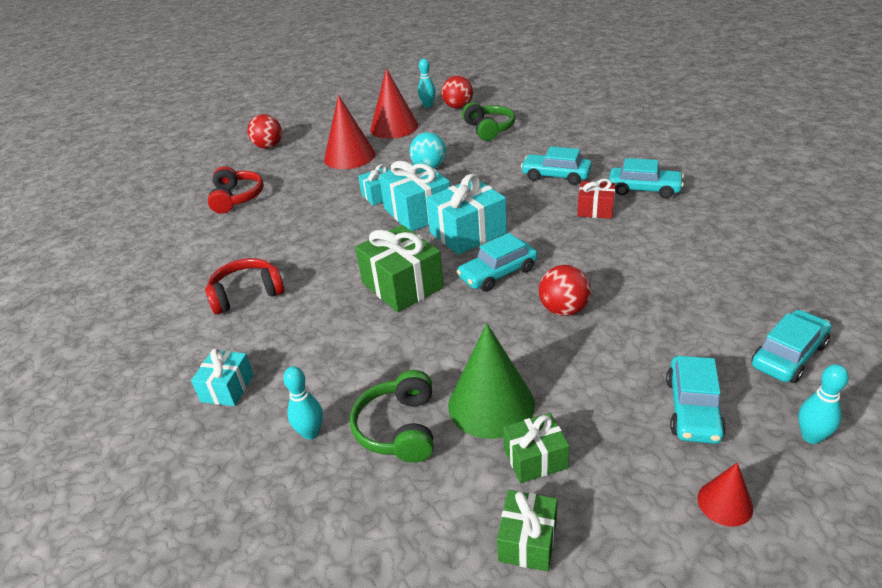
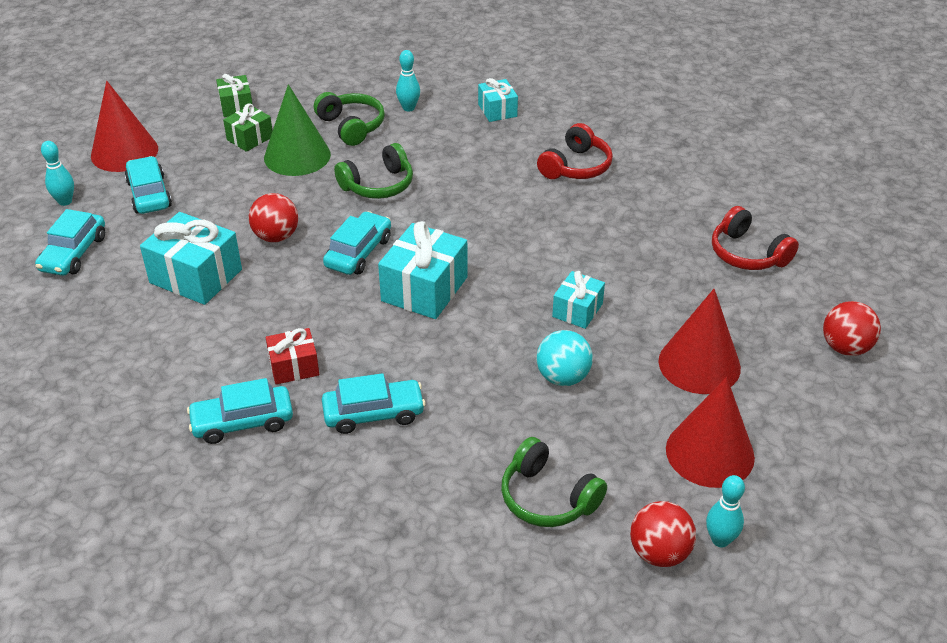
camera: 145 degrees right, 5 degrees up
green gift [355,225,444,312] -> none
turquoise gift [379,160,450,231] -> turquoise gift moved to [140,212,242,305]
red cone [697,462,753,527] -> red cone [91,81,158,172], size x1.97
none -> green headphones [334,143,413,199]

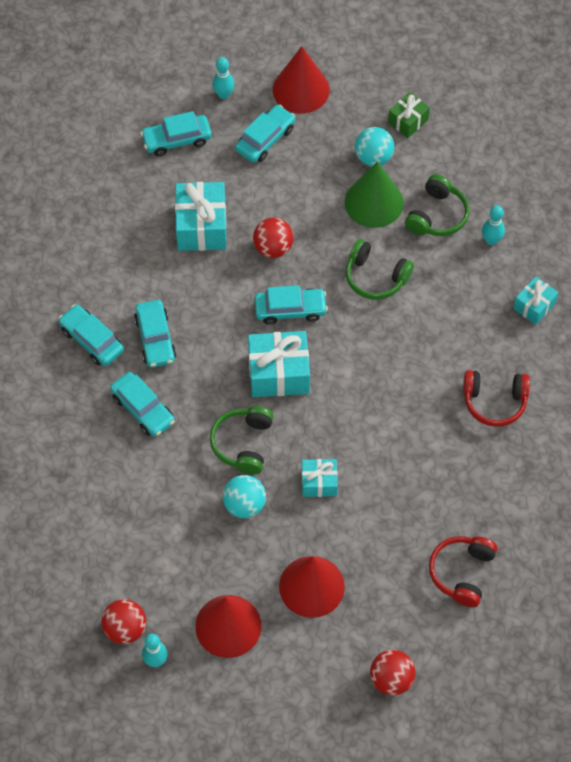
camera: 60 degrees right, 20 degrees up
green gift [223,103,273,152] -> turquoise ball [355,127,394,166]
red gift [266,328,319,384] -> turquoise car [134,300,176,367]
green headphones [501,437,607,527] -> green headphones moved to [210,406,274,474]

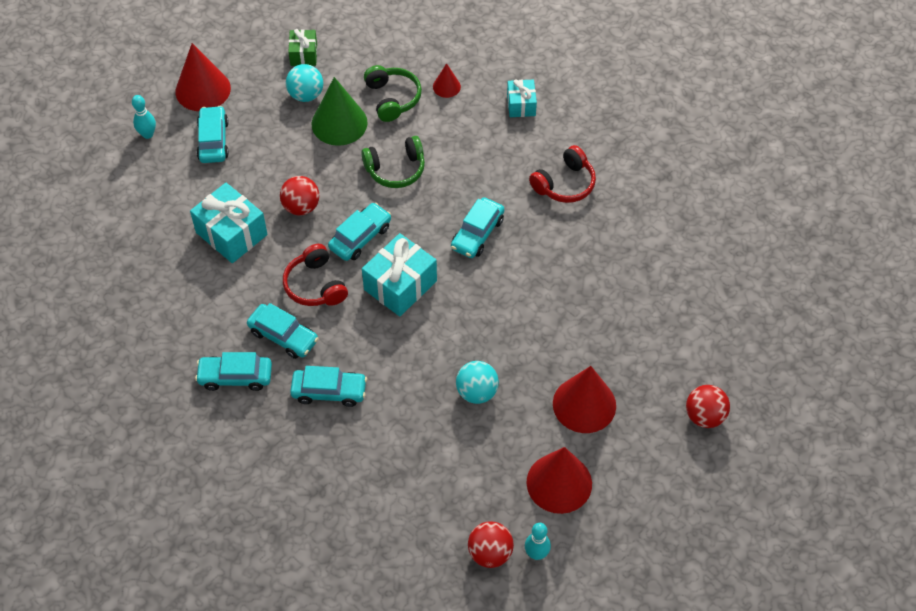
camera: 45 degrees left, 5 degrees down
turquoise car [140,111,212,156] -> turquoise car moved to [451,197,504,258]
green headphones [210,406,274,474] -> none
turquoise gift [302,459,338,497] -> none
red headphones [429,536,497,607] -> red headphones moved to [283,244,348,306]
turquoise bowling pin [482,205,505,245] -> red cone [433,63,461,98]

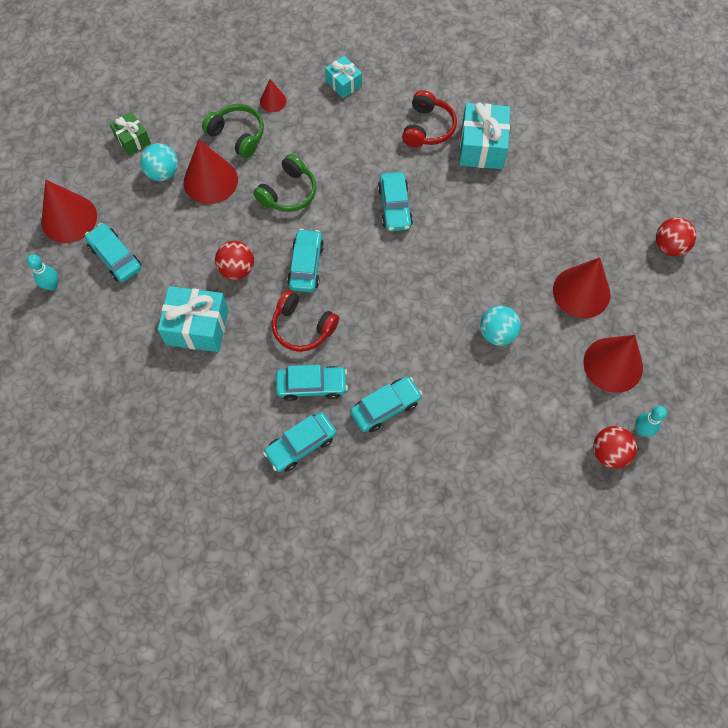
camera: 35 degrees left, 10 degrees up
green cone [312,77,368,146] -> red cone [184,140,238,204]
turquoise gift [362,233,437,317] -> turquoise gift moved to [459,103,510,169]

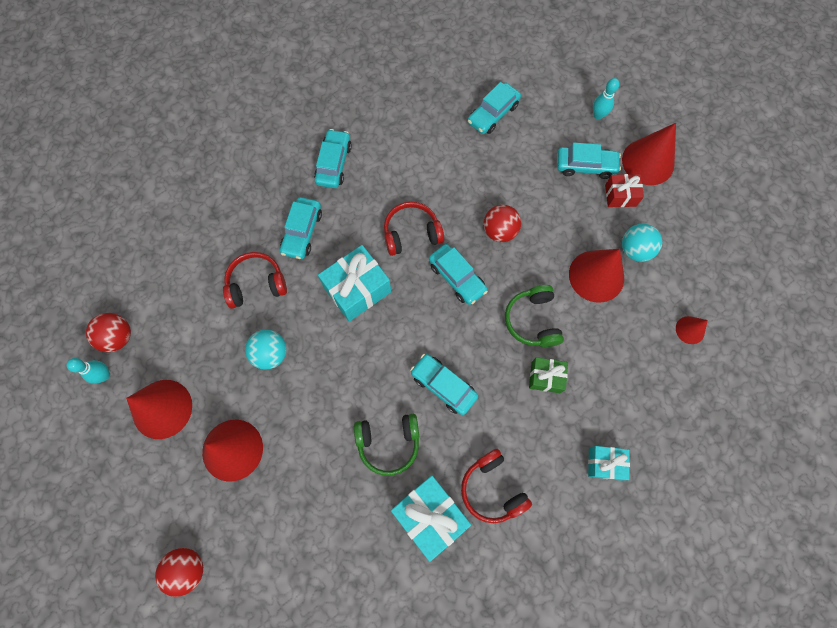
camera: 135 degrees right, 5 degrees up
green gift [110,112,151,155] -> green gift moved to [529,357,568,393]
turquoise gift [158,286,228,352] -> turquoise gift moved to [318,245,391,322]
green headphones [202,104,264,158] -> green headphones moved to [354,414,419,476]
red cone [260,79,287,112] -> red cone moved to [676,316,708,344]
turquoise car [276,365,348,401] -> turquoise car moved to [468,82,521,134]
none -> red headphones [223,252,287,309]
none -> red gift [605,174,644,207]

